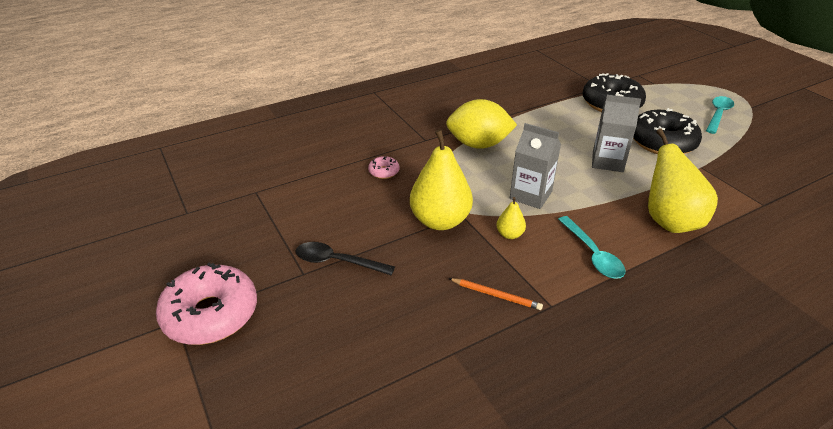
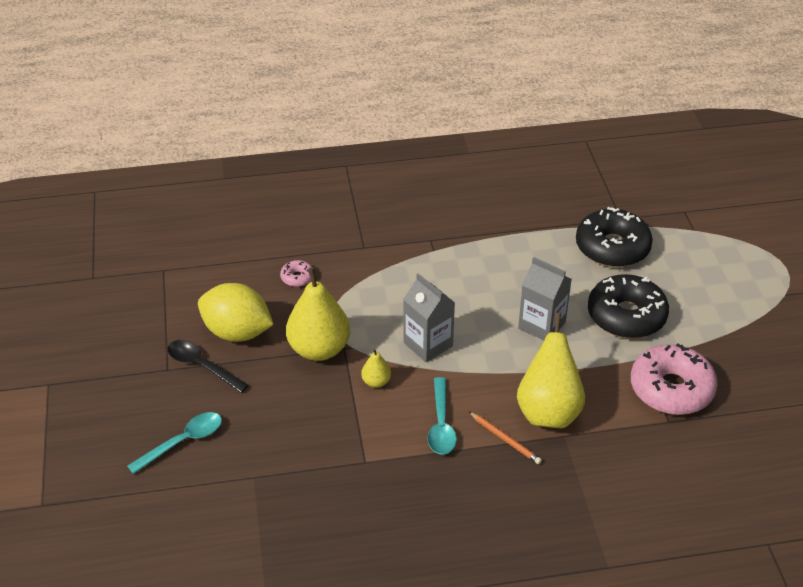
camera: 20 degrees right, 5 degrees up
pink donut [156,263,257,345] -> pink donut moved to [631,343,717,415]
yellow lemon [446,99,517,149] -> yellow lemon moved to [198,283,274,342]
orange pencil [449,278,543,310] -> orange pencil moved to [468,411,542,464]
turquoise spoon [706,96,734,134] -> turquoise spoon moved to [127,412,222,474]

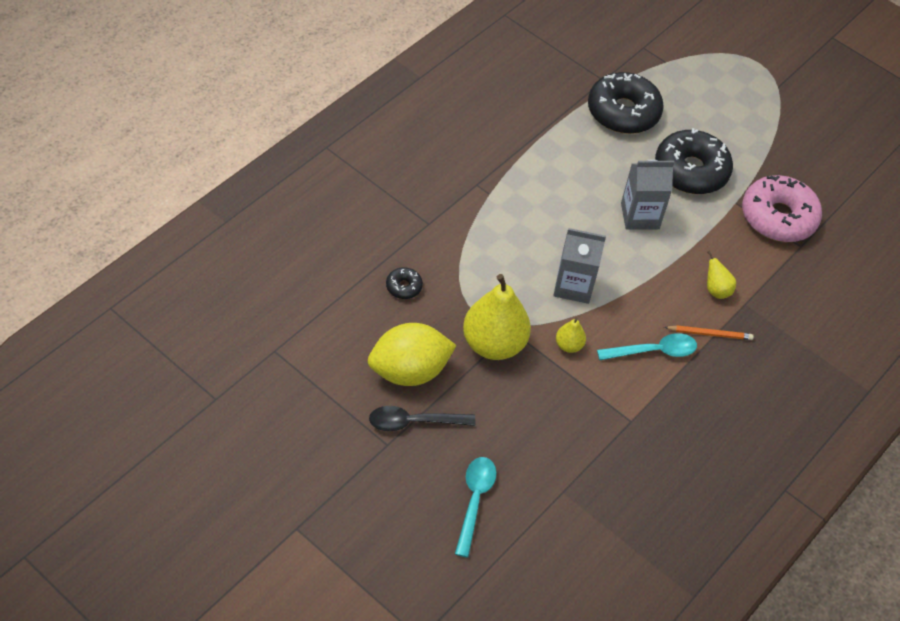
camera: 45 degrees left, 10 degrees up
pink donut [280,260,312,287] -> black donut [386,267,423,299]
turquoise spoon [428,377,457,455] -> turquoise spoon turned 60 degrees counterclockwise [597,333,697,360]
yellow pear [517,313,585,428] -> yellow pear [707,251,736,299], size x0.46

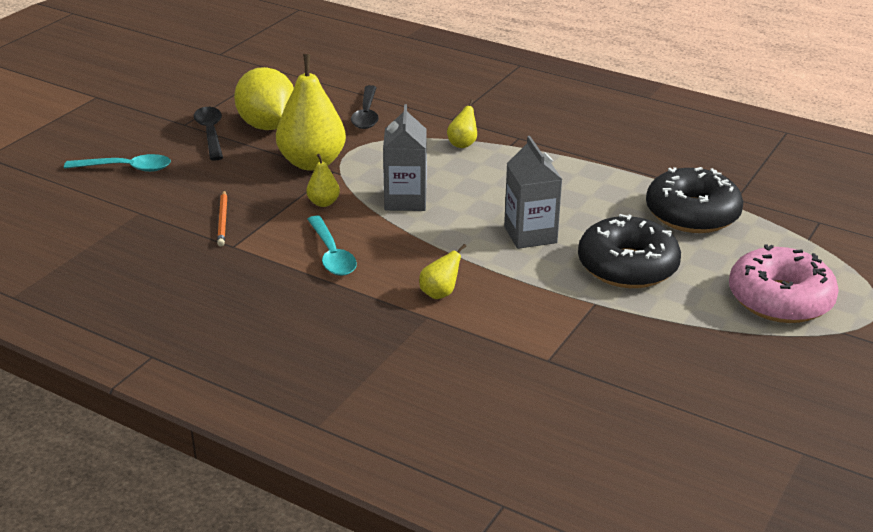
camera: 85 degrees right, 20 degrees down
black donut [386,267,423,299] -> black spoon [351,85,379,129]
orange pencil [664,325,754,340] -> orange pencil moved to [217,190,227,246]
pink donut [742,175,822,242] -> pink donut moved to [729,244,839,323]
none -> yellow pear [447,99,477,148]

